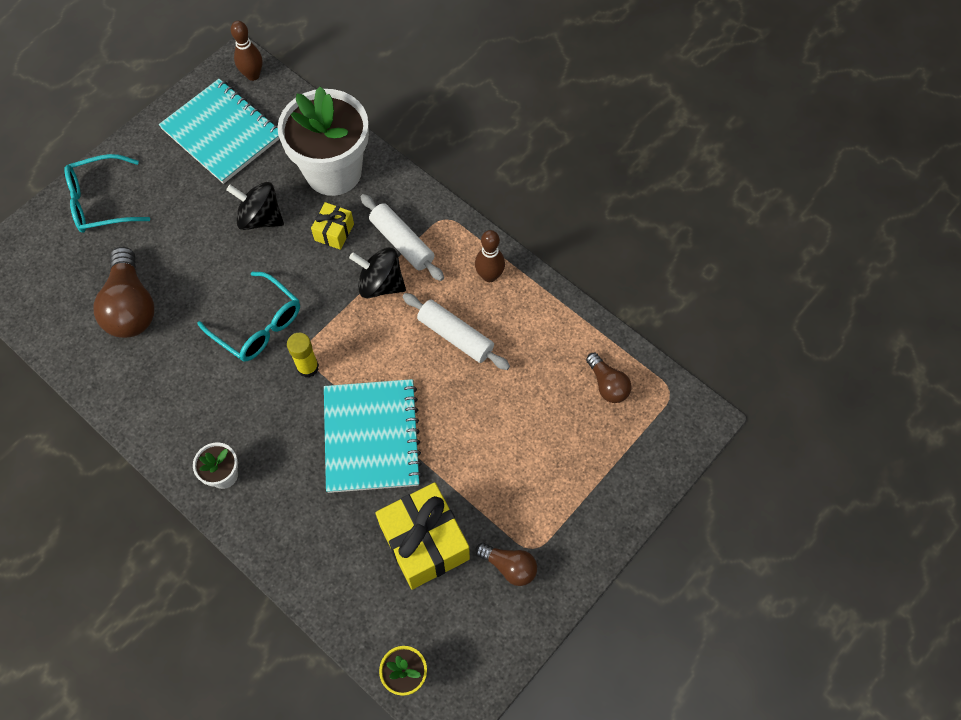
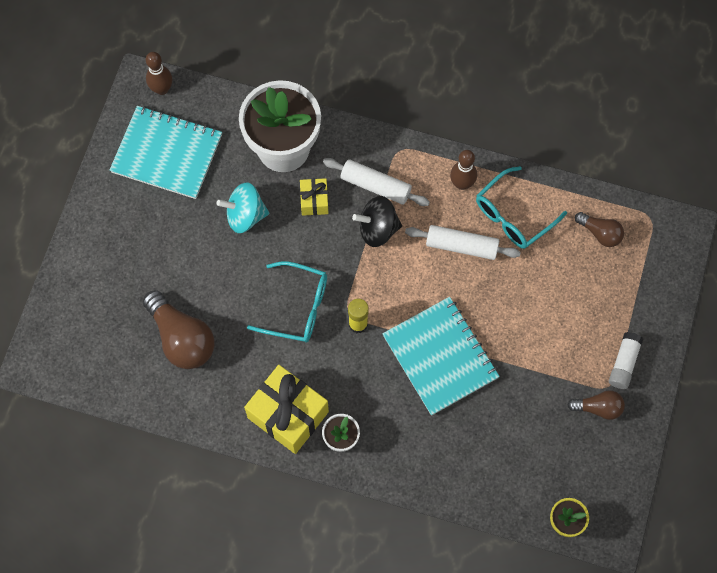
camera: 25 degrees left, 5 degrees up
turquoise glasses [64,154,150,233] -> turquoise glasses moved to [476,166,567,249]
black spinning top [226,182,284,230] -> turquoise spinning top [216,183,269,233]
yellow gift [375,482,470,589] -> yellow gift moved to [244,365,329,454]
none -> white glue stick [609,332,643,389]

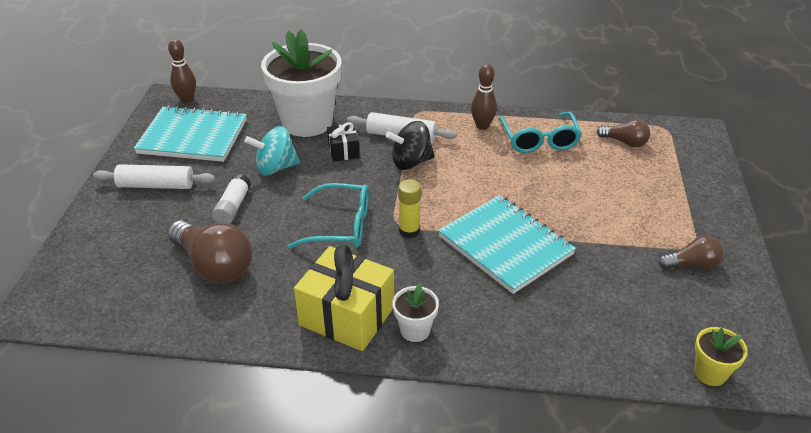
camera: 10 degrees left, 30 degrees down
yellow gift [300,178,329,216] -> black gift [327,122,359,162]
white rolling pin [405,225,521,260] -> white rolling pin moved to [93,164,215,189]
turquoise glasses [476,166,567,249] -> turquoise glasses turned 45 degrees counterclockwise [498,112,582,153]
white glue stick [609,332,643,389] -> white glue stick moved to [212,174,251,224]

